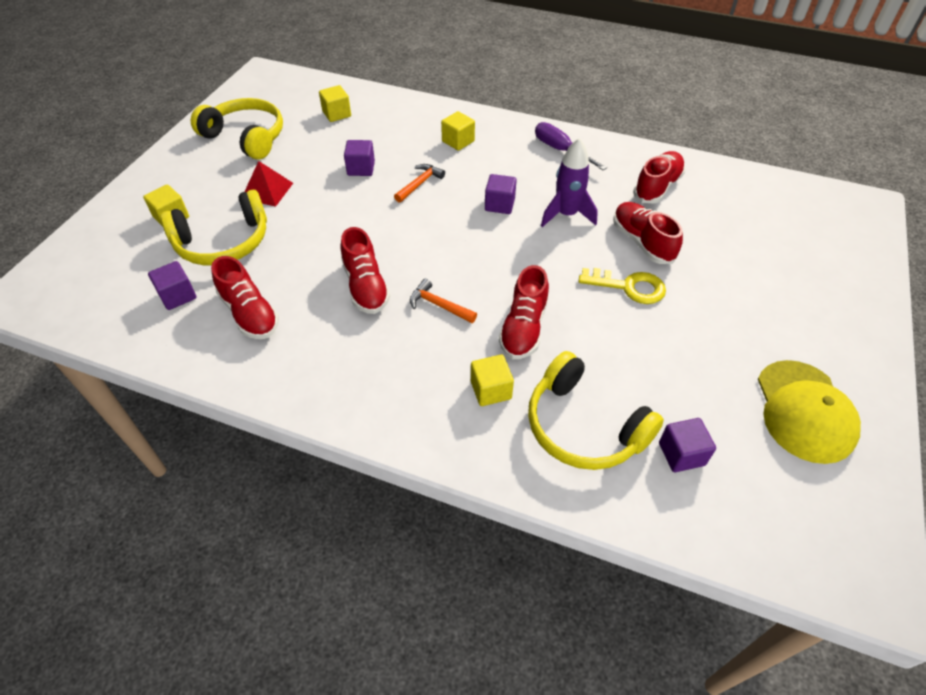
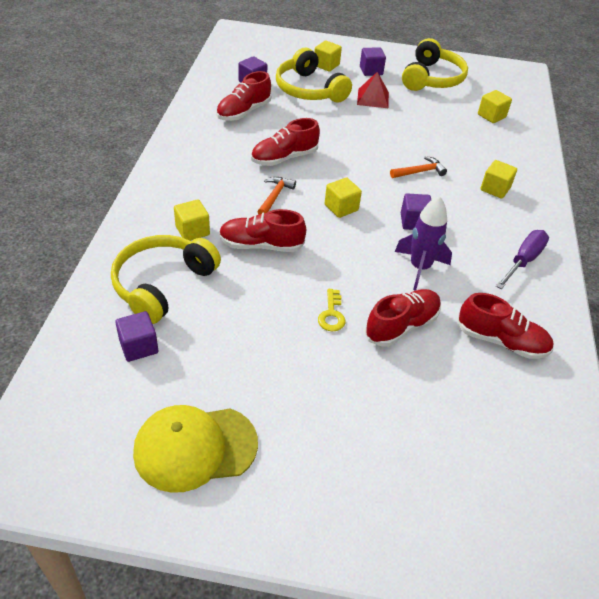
camera: 75 degrees right, 5 degrees down
purple cube [344,140,375,176] -> purple cube moved to [360,47,386,76]
orange hammer [394,164,445,203] -> orange hammer turned 45 degrees counterclockwise [390,156,447,178]
yellow key [578,268,666,304] -> yellow key [318,289,346,331], size x0.65
none -> yellow cube [325,177,362,218]

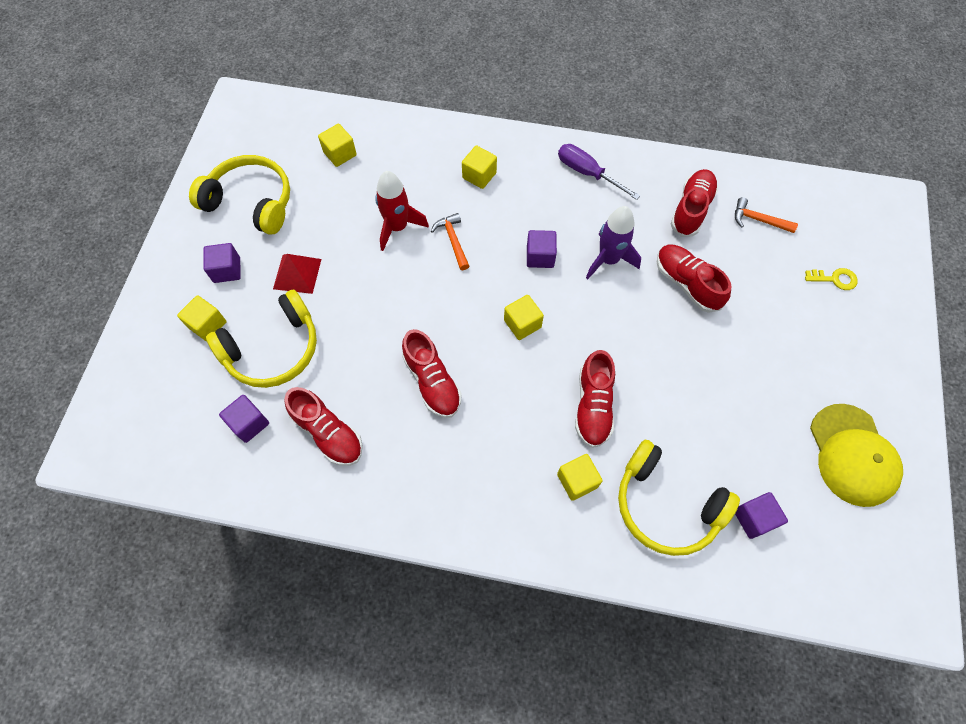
camera: 85 degrees left, 20 degrees up
orange hammer [258,177,296,214] -> orange hammer moved to [735,197,798,233]
yellow key [318,289,346,331] -> yellow key moved to [805,268,858,290]
none -> red rocket [375,171,429,251]

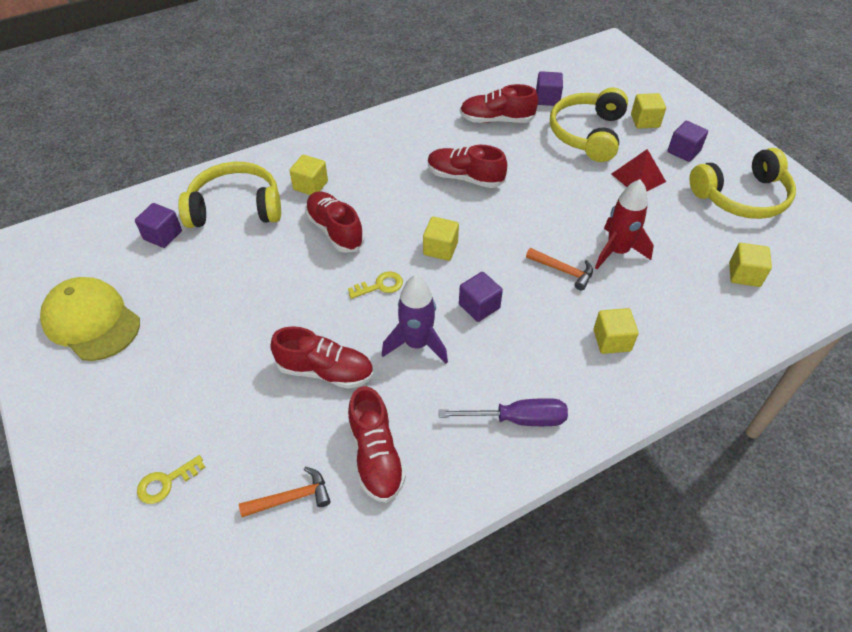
camera: 140 degrees right, 15 degrees down
none -> yellow key [348,271,403,299]

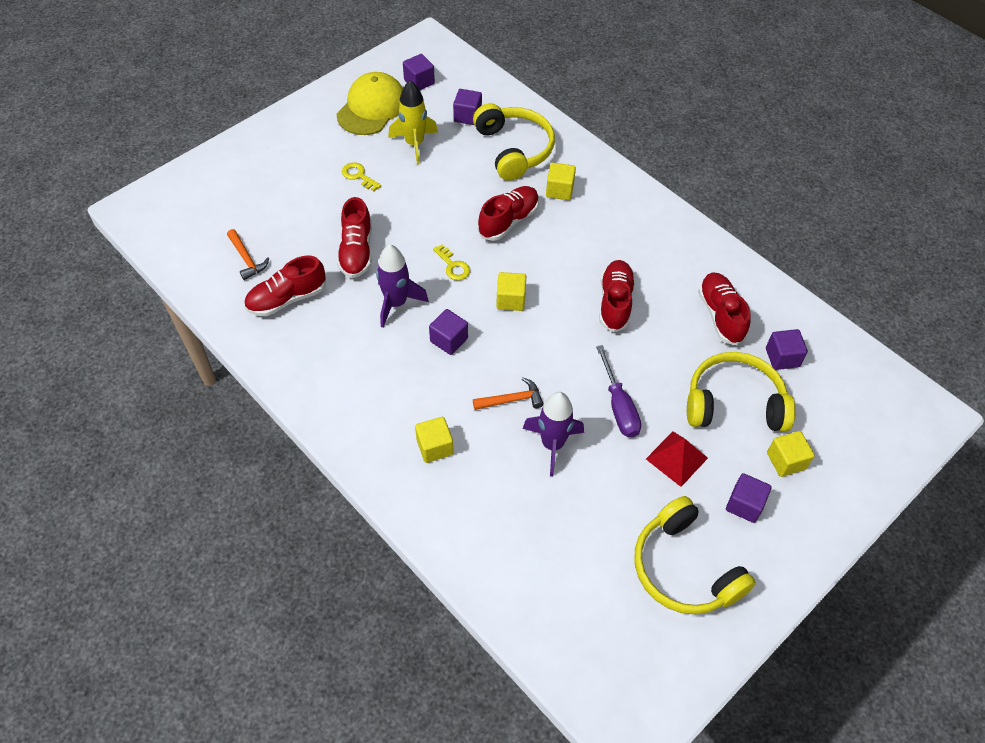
camera: 75 degrees right, 5 degrees up
yellow key [137,455,206,504] -> yellow key moved to [342,162,381,191]
purple screwdriver [439,398,568,426] -> purple screwdriver moved to [596,345,641,438]
orange hammer [526,248,593,291] -> orange hammer turned 120 degrees counterclockwise [473,378,543,410]
red rocket [595,179,654,269] -> purple rocket [522,392,584,476]
yellow cube [729,243,772,287] -> none
none -> yellow rocket [388,81,438,165]
none -> purple cube [403,54,435,90]

